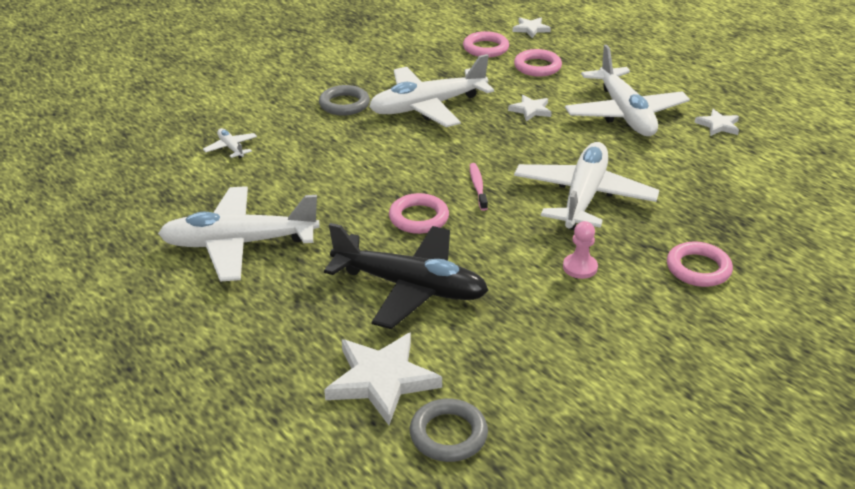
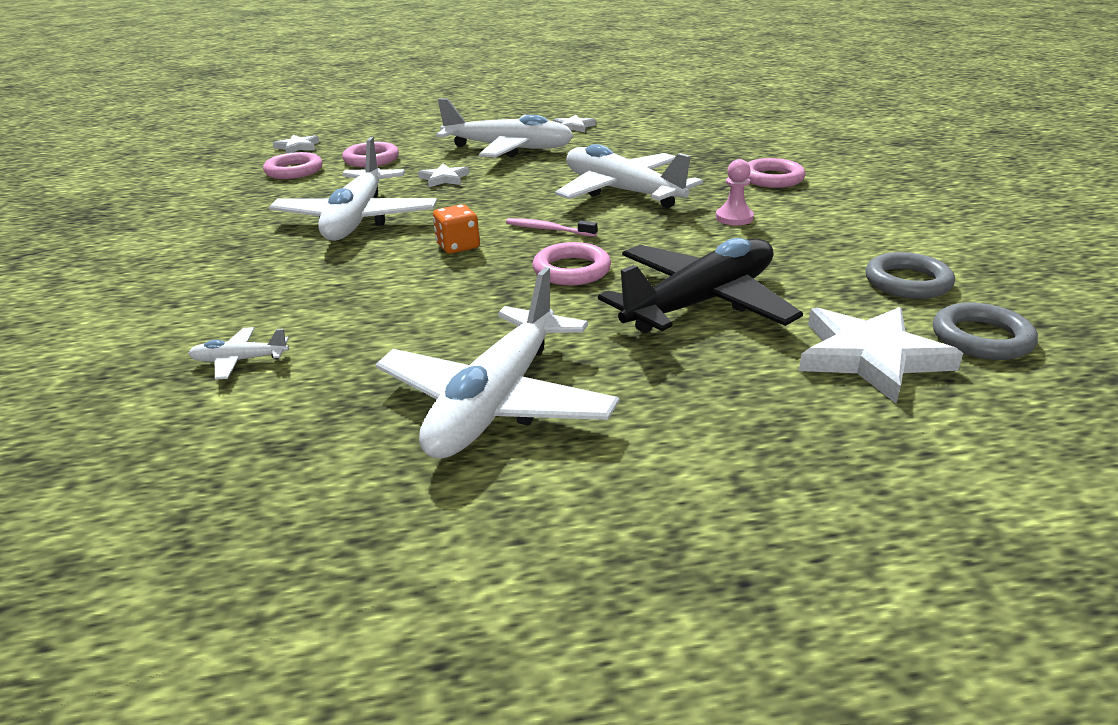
camera: 60 degrees left, 5 degrees down
grey ring [319,85,370,116] -> grey ring moved to [865,252,955,299]
none -> orange dice [433,204,480,254]

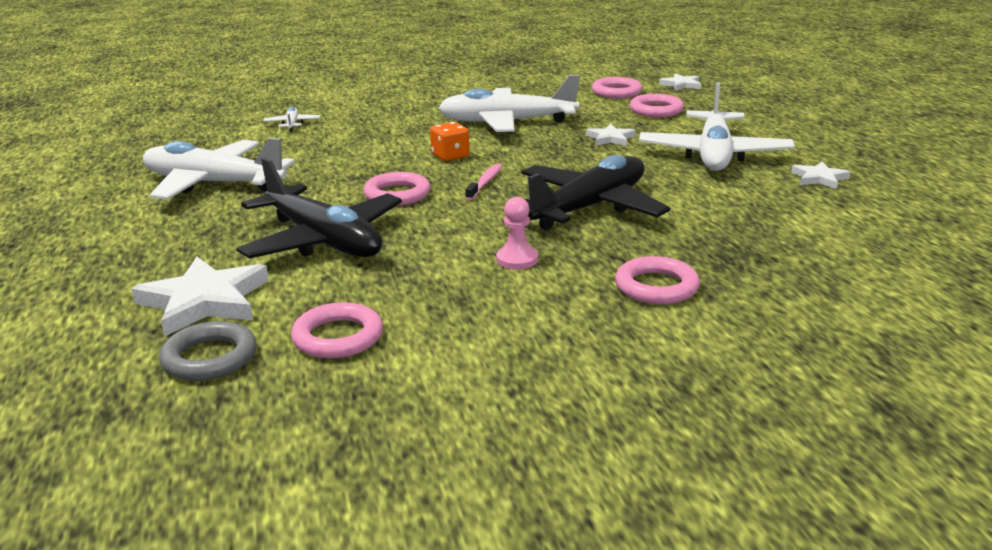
camera: 85 degrees right, 5 degrees down
white plane [555,144,703,208] -> black plane [521,155,670,230]
grey ring [865,252,955,299] -> pink ring [291,302,383,358]

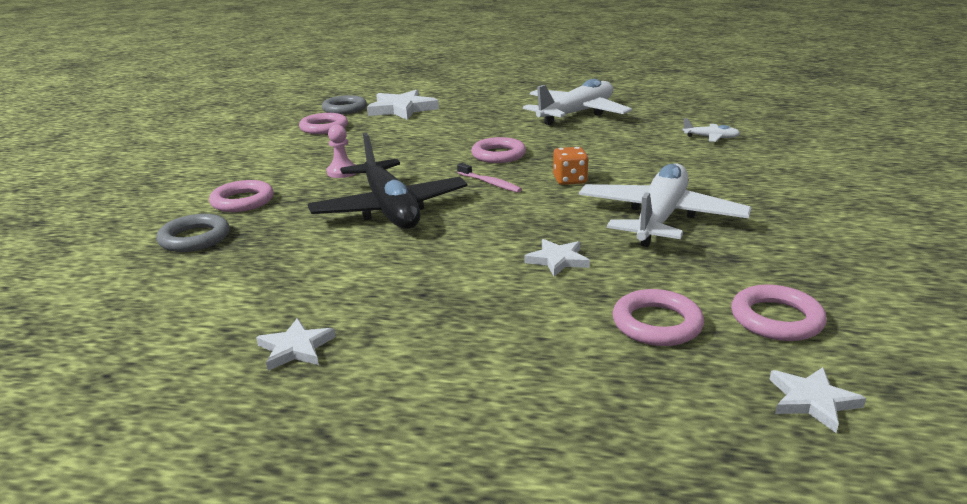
camera: 115 degrees right, 0 degrees up
black plane [236,158,402,258] -> none
white plane [639,82,795,171] -> none
none -> grey ring [156,214,230,252]

